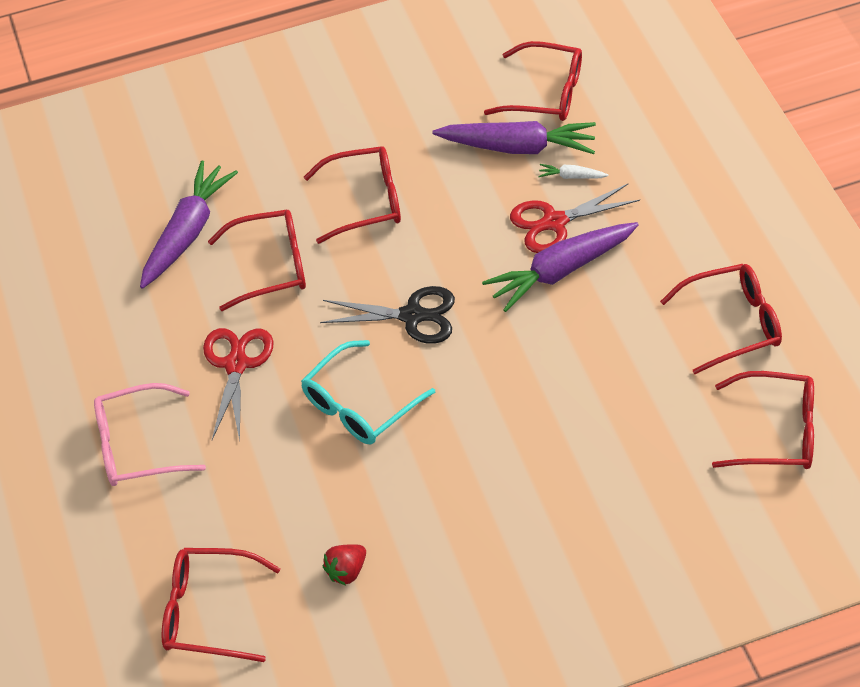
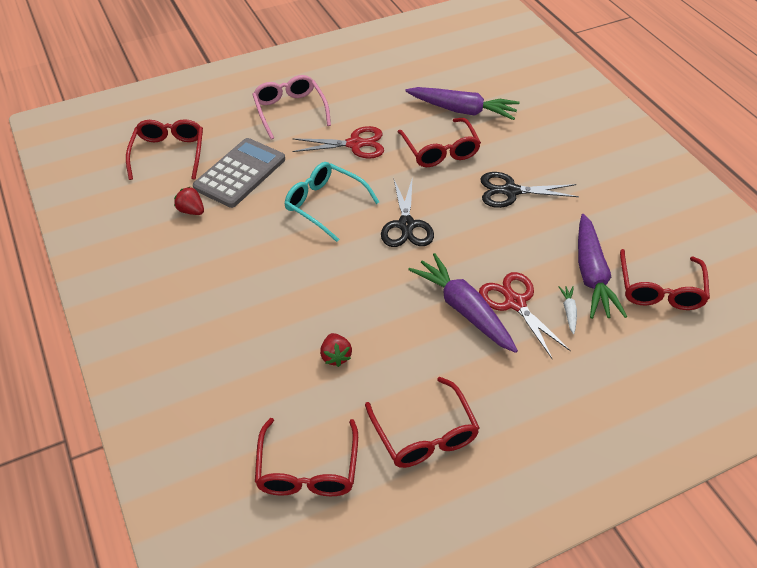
camera: 80 degrees right, 5 degrees down
red glasses [304,146,401,244] -> black scissors [480,172,579,208]
none -> grey calculator [193,138,285,208]
none -> red strawberry [320,333,352,367]

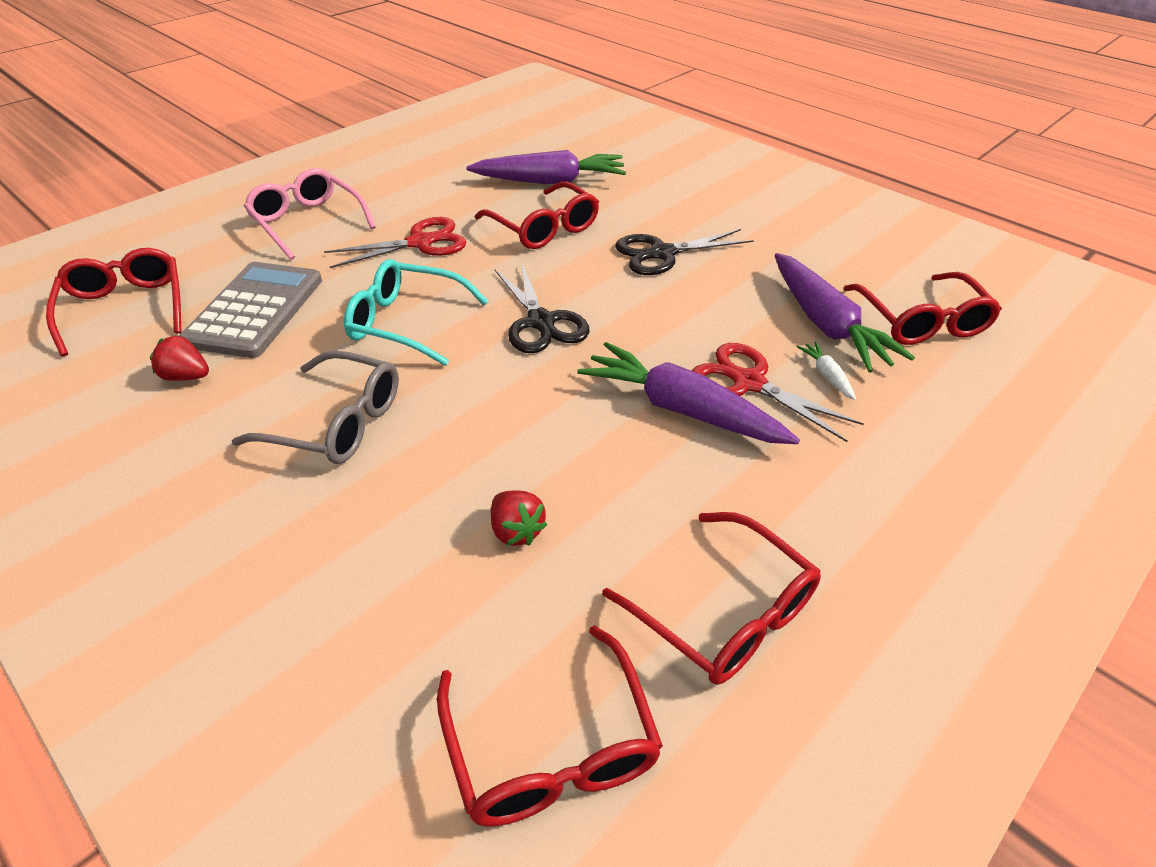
camera: 20 degrees left, 5 degrees down
none -> grey glasses [232,350,399,464]

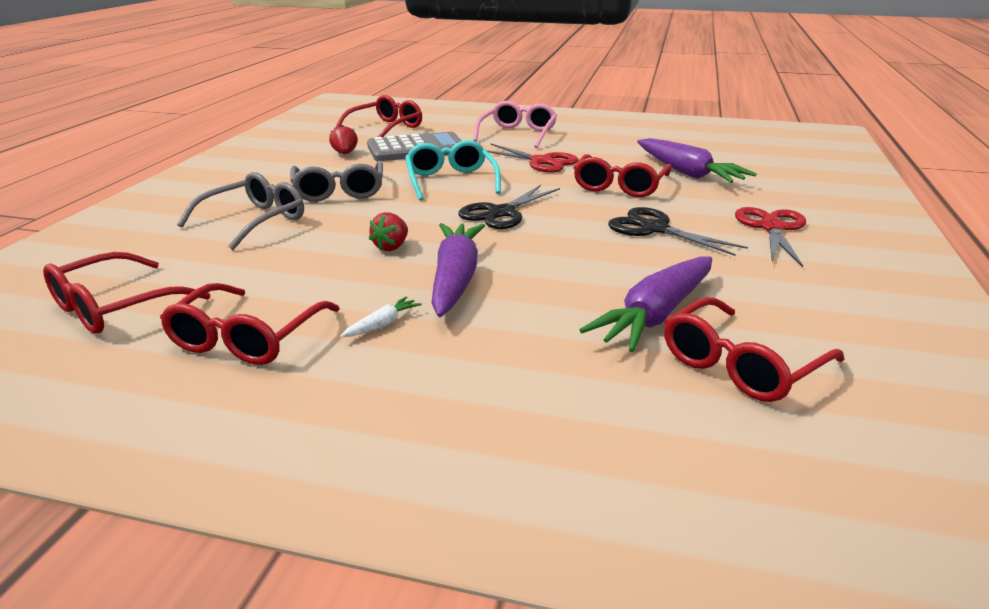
camera: 60 degrees right, 15 degrees down
red strawberry [491,491,547,546] -> red strawberry moved to [369,212,408,251]
red scissors [691,343,864,442] -> red scissors moved to [735,207,806,267]
white carrot [797,341,856,401] -> white carrot moved to [341,297,422,337]
none -> grey glasses [177,172,304,250]

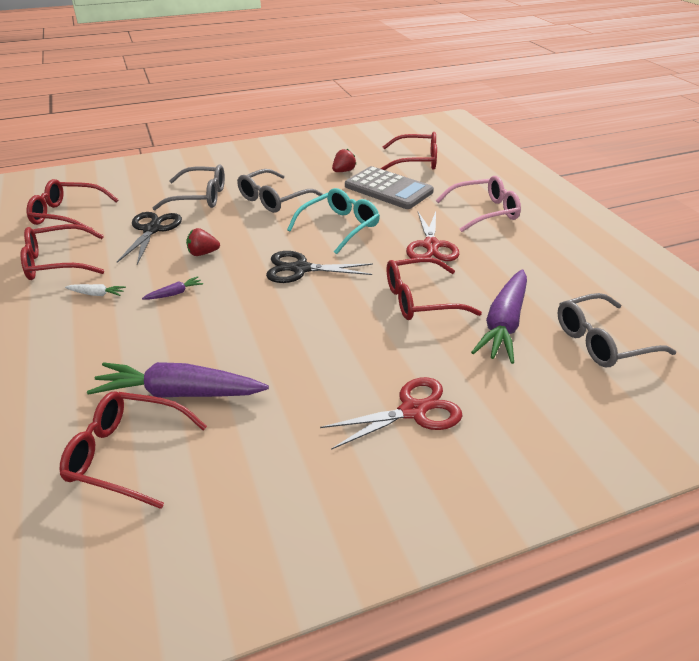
camera: 55 degrees right, 10 degrees up
purple carrot [431,223,485,317] -> purple carrot [142,276,203,299], size x0.42
black scissors [608,207,748,256] -> black scissors moved to [117,212,182,265]
none -> grey glasses [557,293,676,367]

